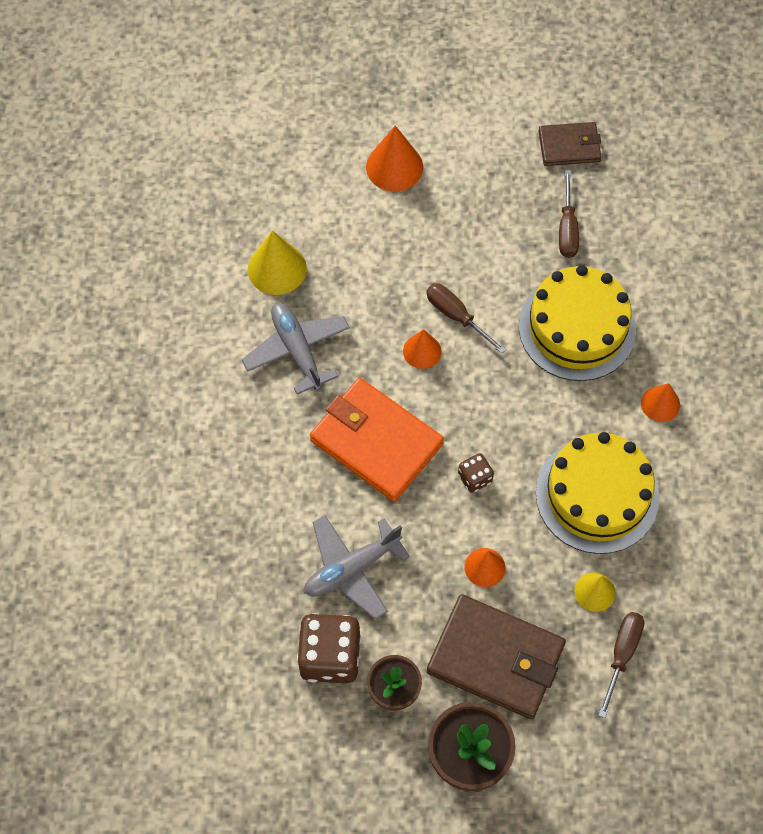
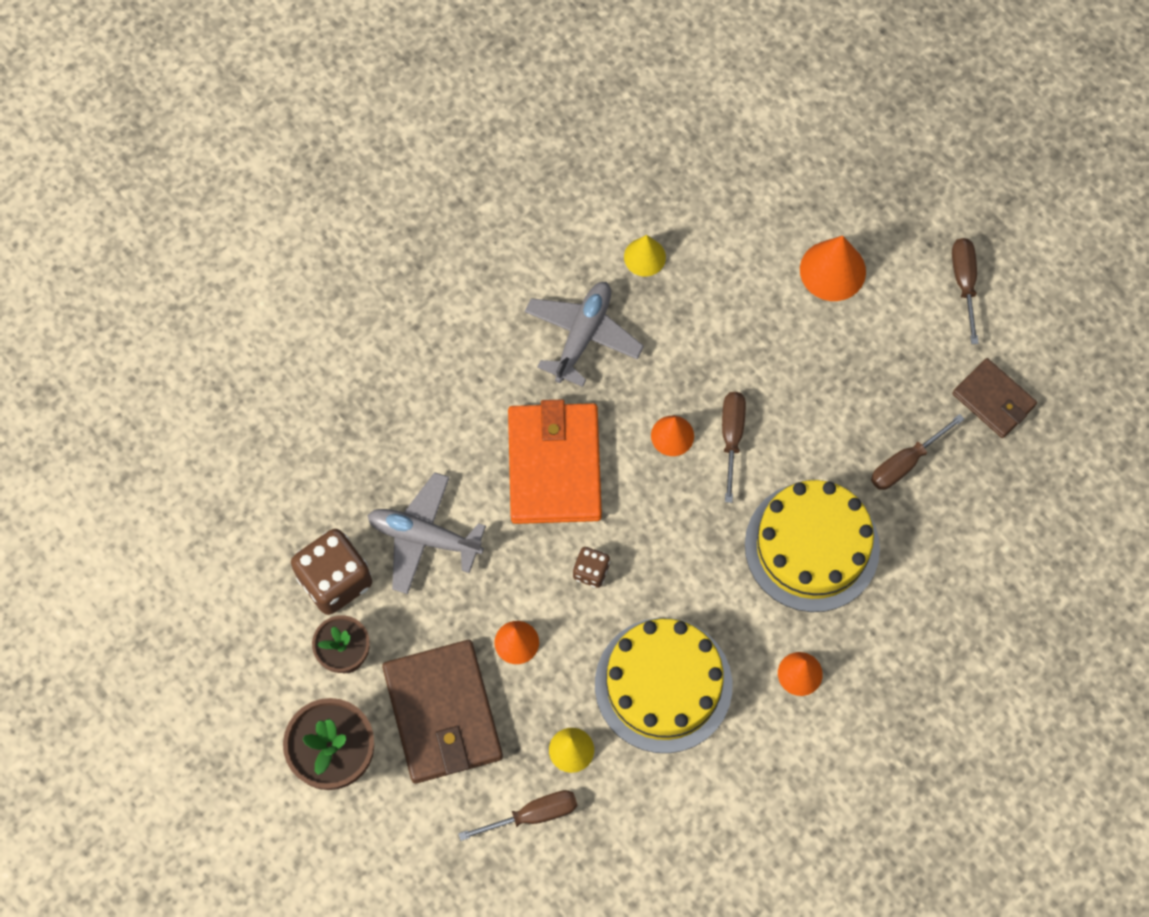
camera: 50 degrees right, 5 degrees up
yellow cone [248,231,307,295] -> yellow cone [624,235,666,276], size x0.64
none -> brown screwdriver [952,238,979,344]

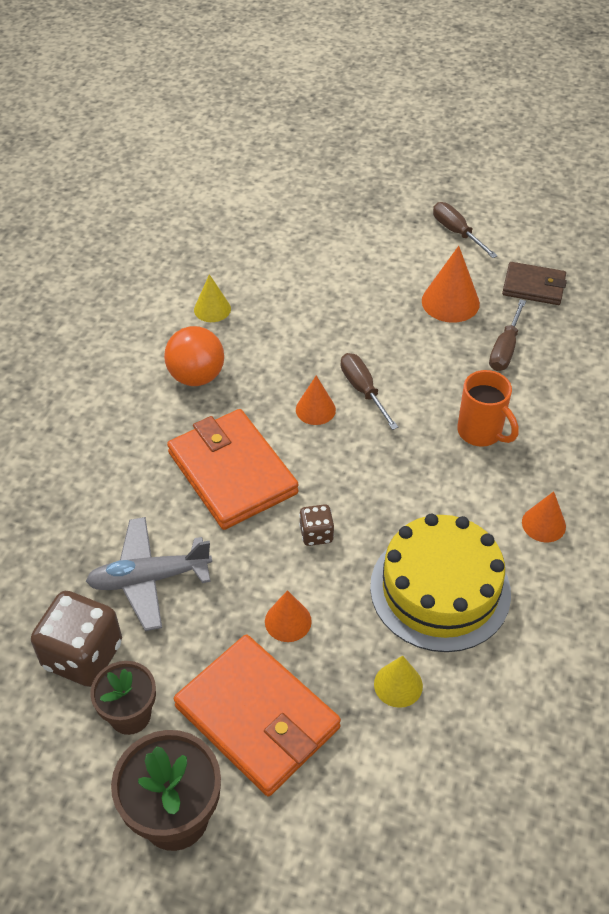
camera: 30 degrees left, 20 degrees down
brown wallet [382,640,503,783] -> orange wallet [174,635,341,796]
brown screwdriver [458,790,577,841] -> none
grey plane [524,282,644,387] -> orange ball [164,326,224,386]
yellow cake [745,480,880,612] -> orange mug [457,370,519,447]
orange cone [800,236,866,301] -> orange cone moved to [422,246,480,323]

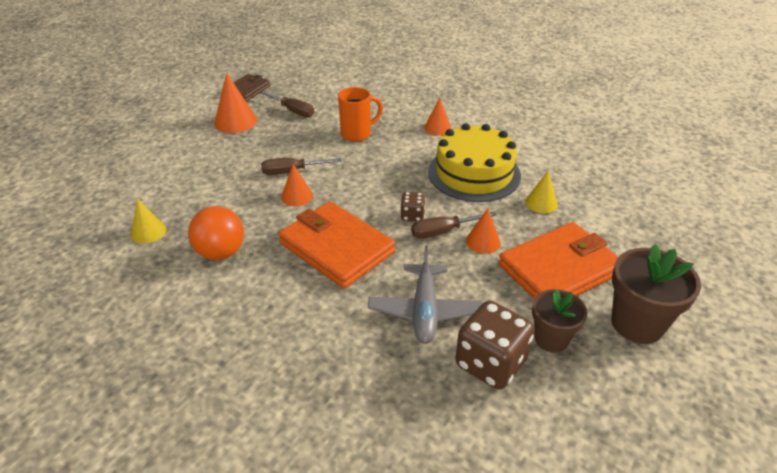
camera: 75 degrees left, 10 degrees down
orange wallet [167,409,299,530] -> orange wallet turned 60 degrees clockwise [278,201,395,288]
brown screwdriver [433,202,498,258] -> brown screwdriver moved to [411,212,497,239]

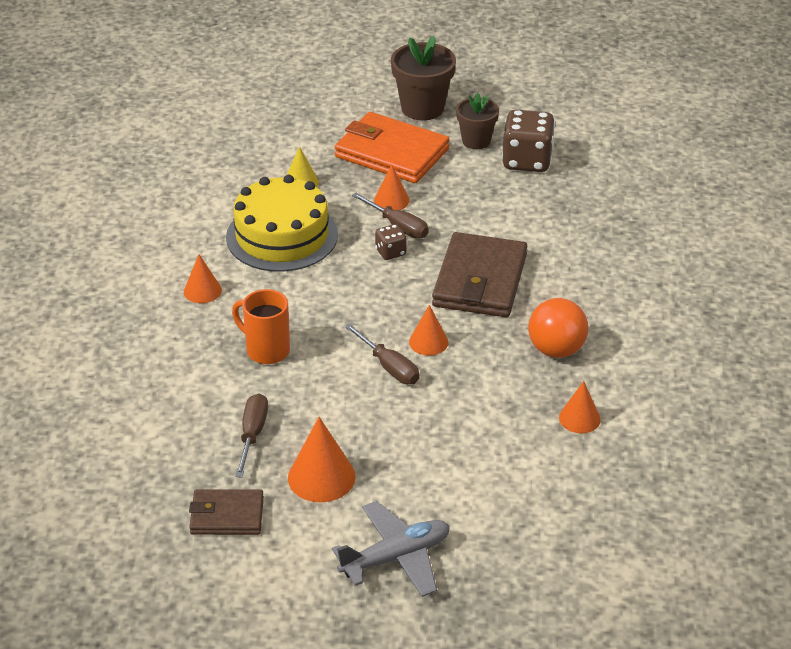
camera: 120 degrees left, 0 degrees up
yellow cone [131,199,166,244] -> orange cone [559,381,601,433]
orange wallet [278,201,395,288] -> brown wallet [432,232,527,317]
grey plane [368,245,482,344] -> grey plane moved to [332,501,450,597]

